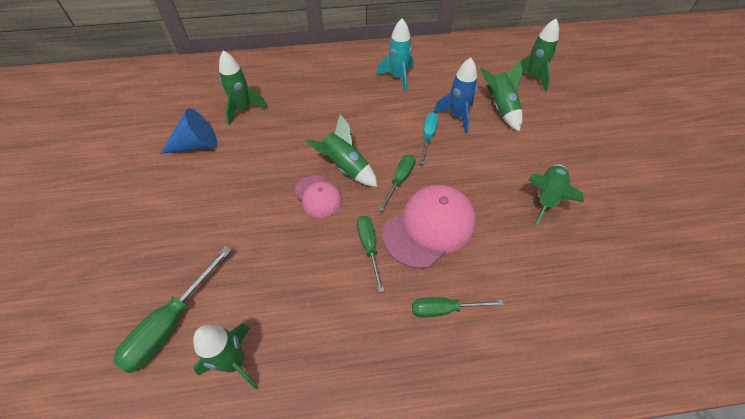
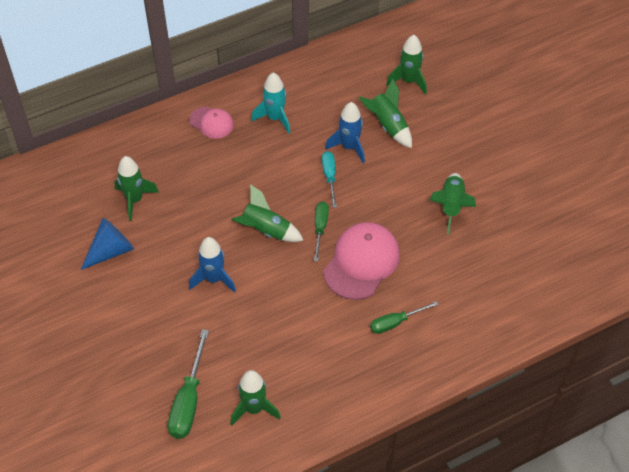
camera: 20 degrees left, 0 degrees up
pink cap [295,176,342,218] -> pink cap moved to [189,106,234,139]
green screwdriver [357,216,384,292] -> none
none -> blue rocket [189,237,236,293]

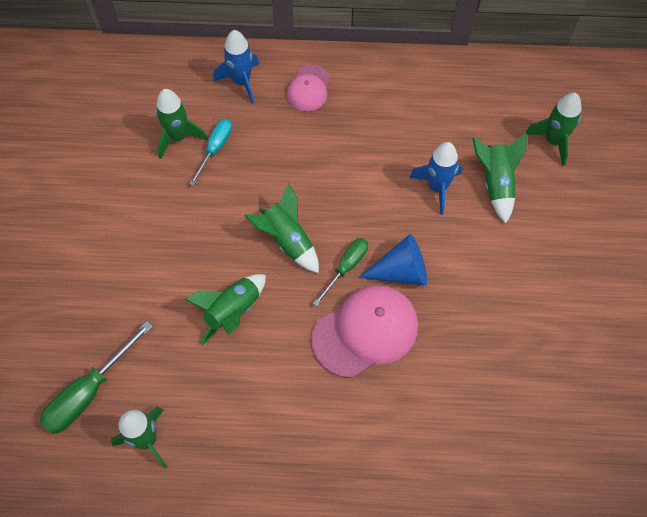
camera: 30 degrees right, 10 degrees up
blue cone [81,218,134,270] -> blue cone moved to [359,234,427,286]
pink cap [189,106,234,139] -> pink cap turned 45 degrees clockwise [287,65,331,111]
blue rocket [189,237,236,293] -> blue rocket moved to [213,30,259,104]
turquoise rocket [251,72,290,134] -> none
turquoise screwdriver [322,151,337,208] -> turquoise screwdriver moved to [189,119,232,186]
green screwdriver [370,301,438,334] -> none
green rocket [430,173,476,234] -> green rocket moved to [185,274,266,345]

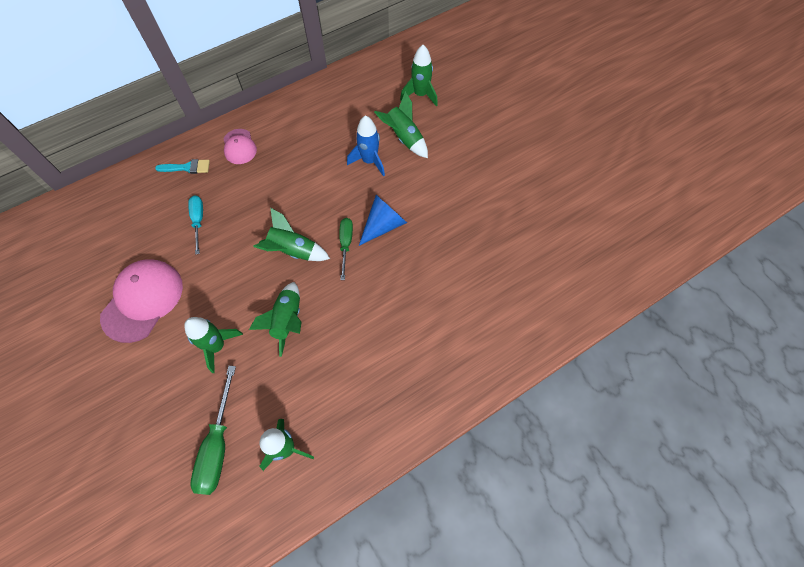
camera: 35 degrees left, 0 degrees up
green rocket [156,89,208,159] -> green rocket moved to [184,317,243,373]
blue rocket [213,30,259,104] -> turquoise brush [155,159,210,174]
pink cap [311,285,418,378] -> pink cap moved to [100,259,183,343]

